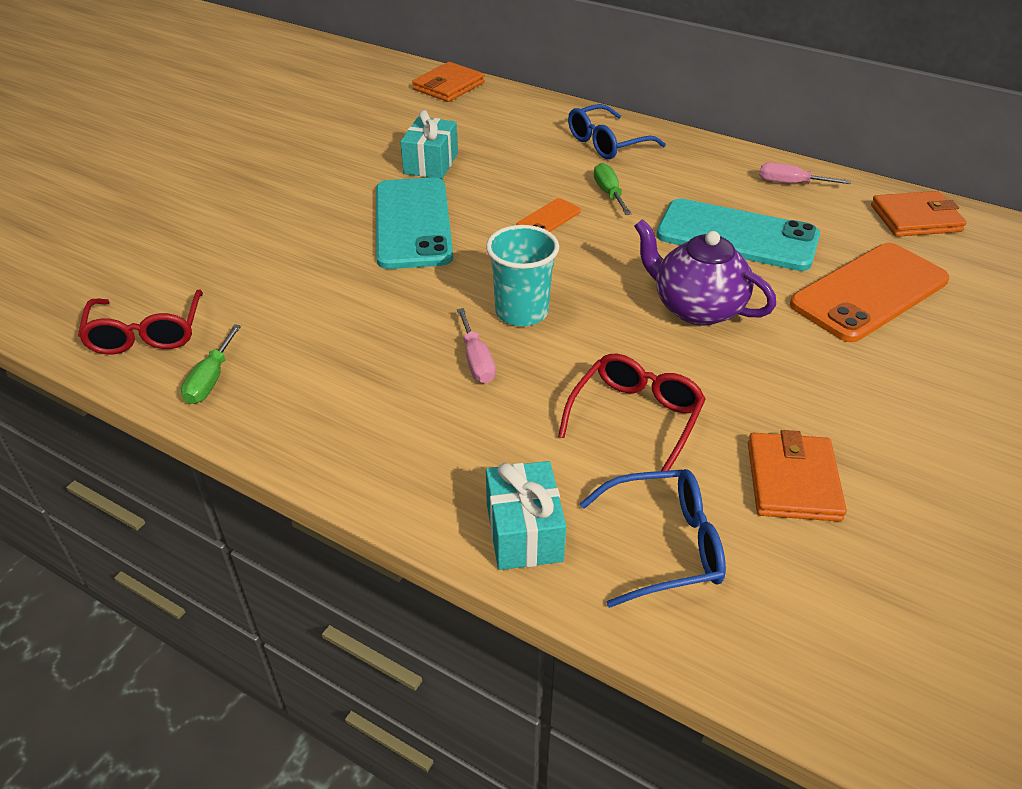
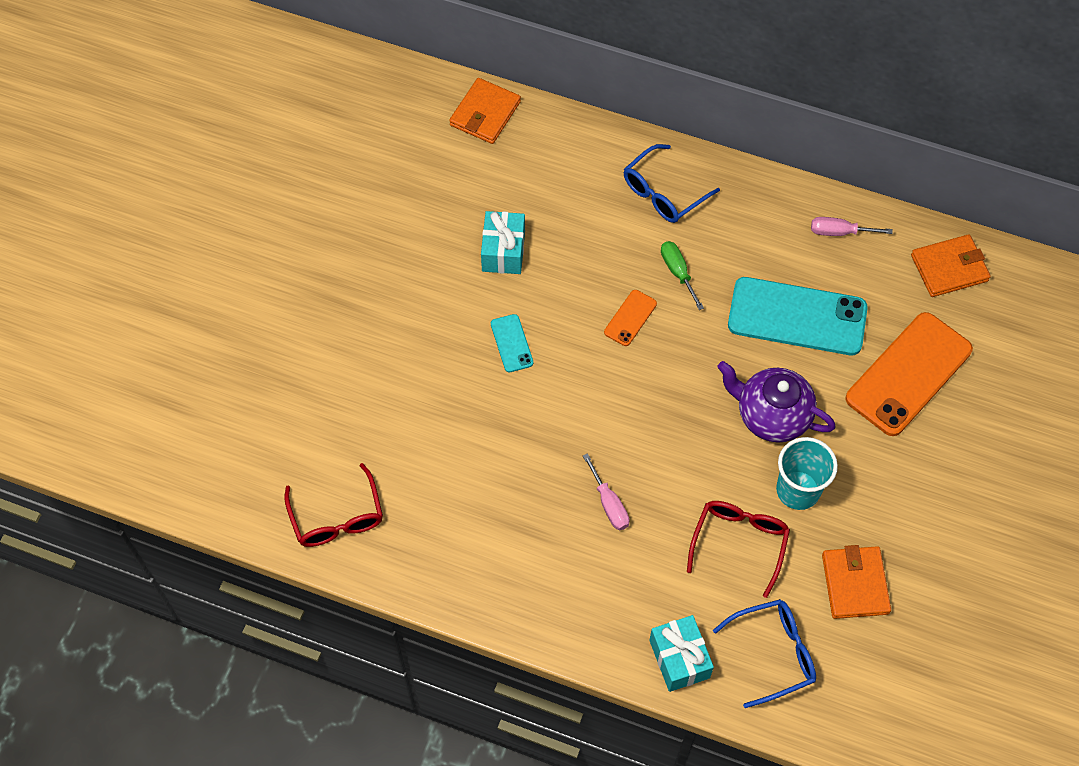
camera: 10 degrees left, 20 degrees up
green screwdriver [181,324,241,404] -> none
turquoise phone [376,177,453,269] -> turquoise phone [491,314,533,372], size x0.45
turquoise cup [486,225,559,326] -> turquoise cup moved to [776,437,838,510]

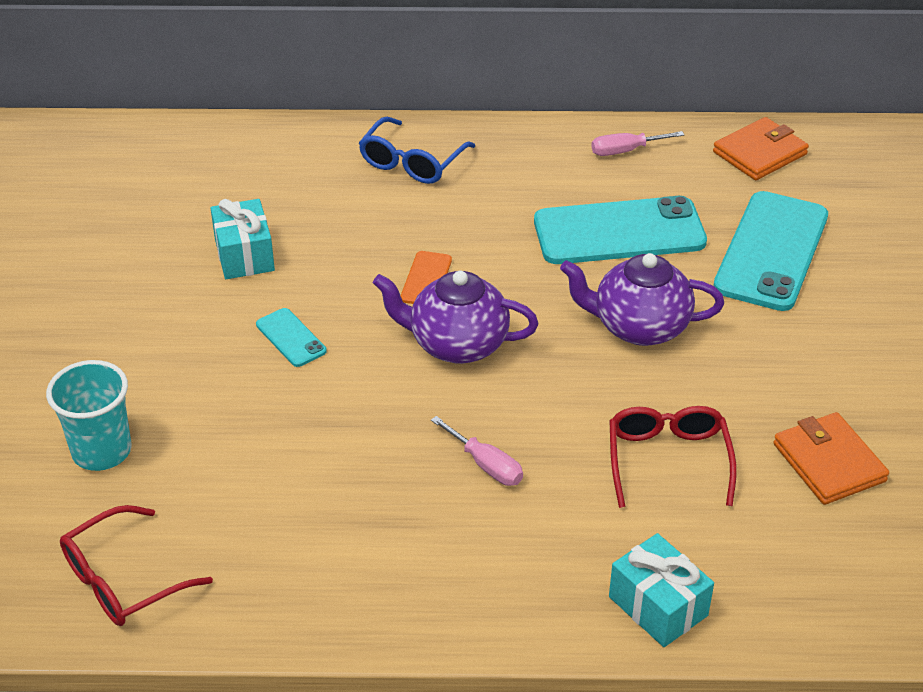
camera: 20 degrees left, 20 degrees down
red glasses [284,463,383,547] -> red glasses turned 90 degrees clockwise [60,505,213,626]
orange wallet [449,78,521,144] -> none
green screwdriver [661,241,704,310] -> none
blue glasses [713,599,816,708] -> none
turquoise cup [776,437,838,510] -> turquoise cup moved to [46,360,132,471]
orange phone [845,312,973,436] -> turquoise phone [714,191,828,311]
none -> purple teapot [373,271,538,364]

